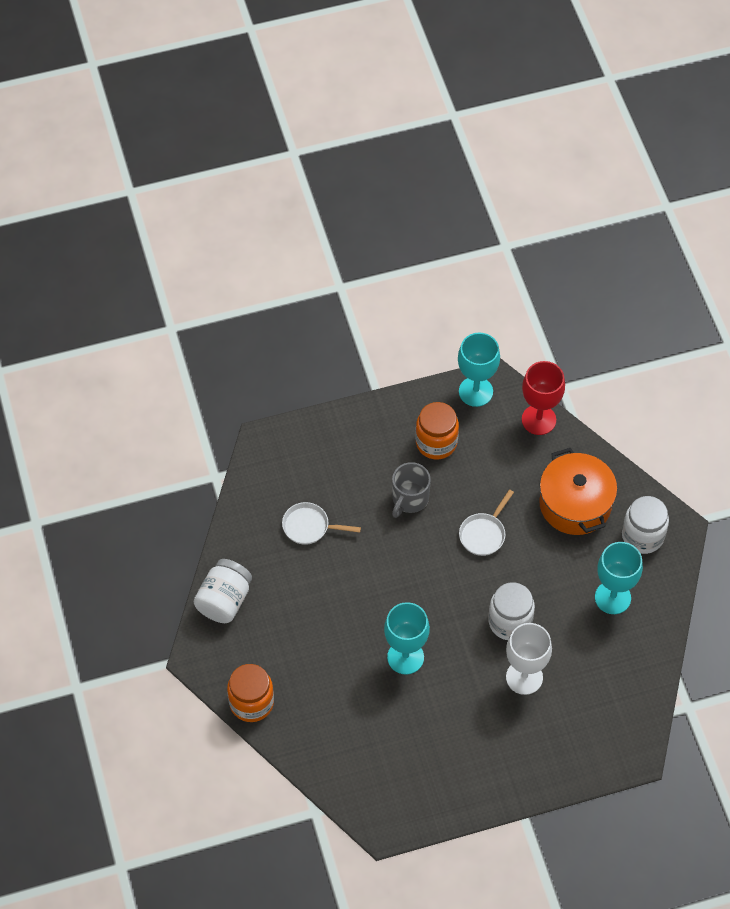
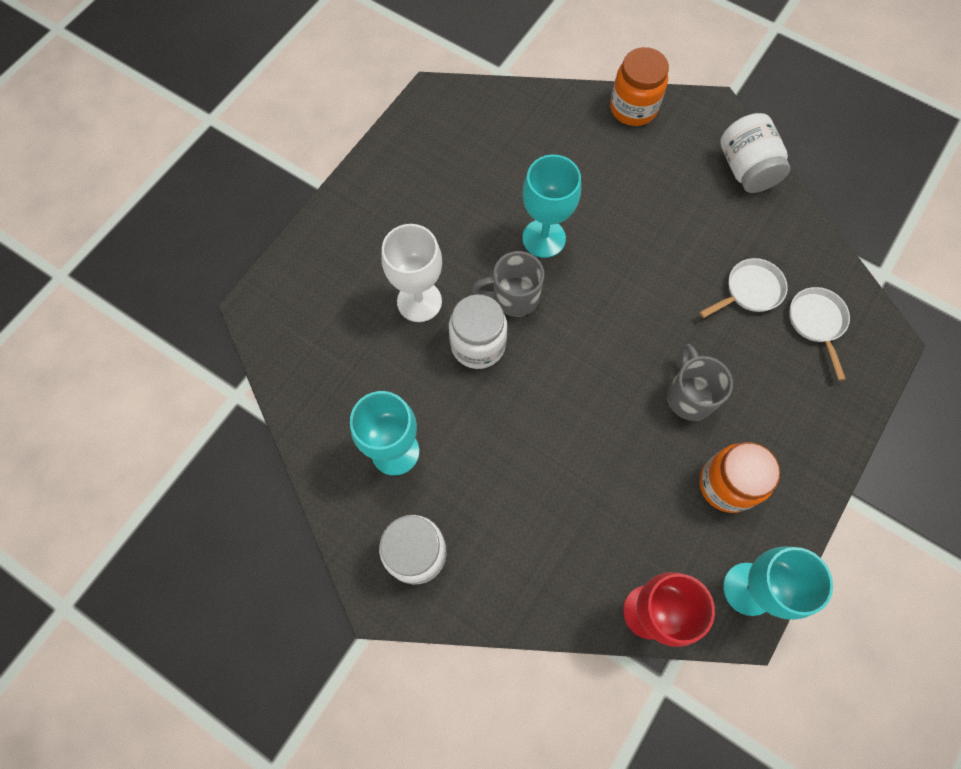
camera: 140 degrees right, 10 degrees up
white pan [459,489,514,556] -> white pan moved to [789,287,850,381]
orange pot [539,448,617,535] -> none
none -> grey mug [471,251,544,317]

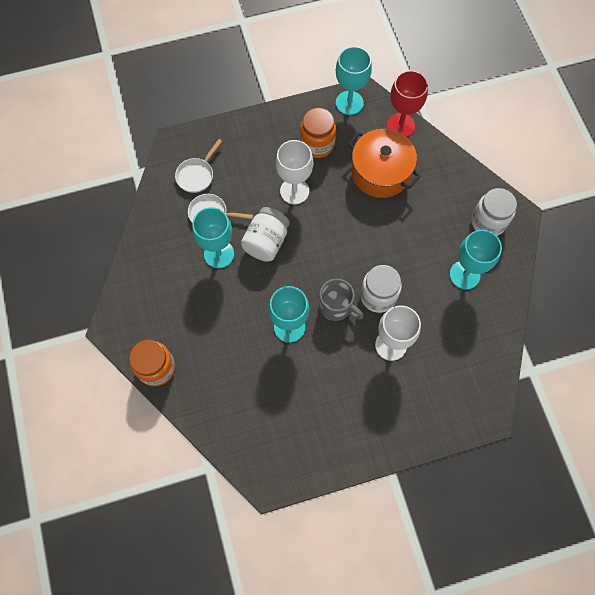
camera: 140 degrees left, 0 degrees up
grey mug [667,344,733,421] -> white goblet [276,140,313,204]
white jar [720,113,790,193] -> white jar moved to [241,207,290,262]
none -> turquoise goblet [192,207,234,268]
none -> orange pot [348,129,421,198]

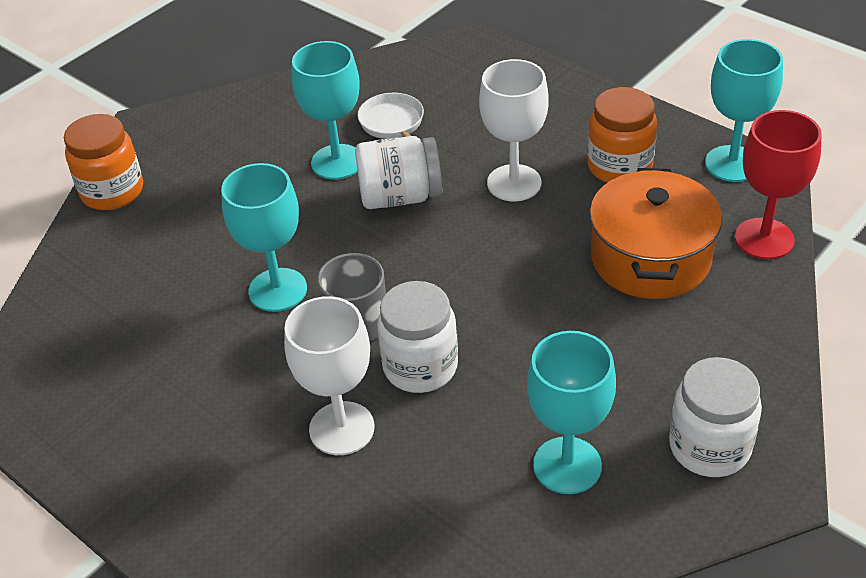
camera: 60 degrees right, 25 degrees down
white pan [175,139,222,193] -> none

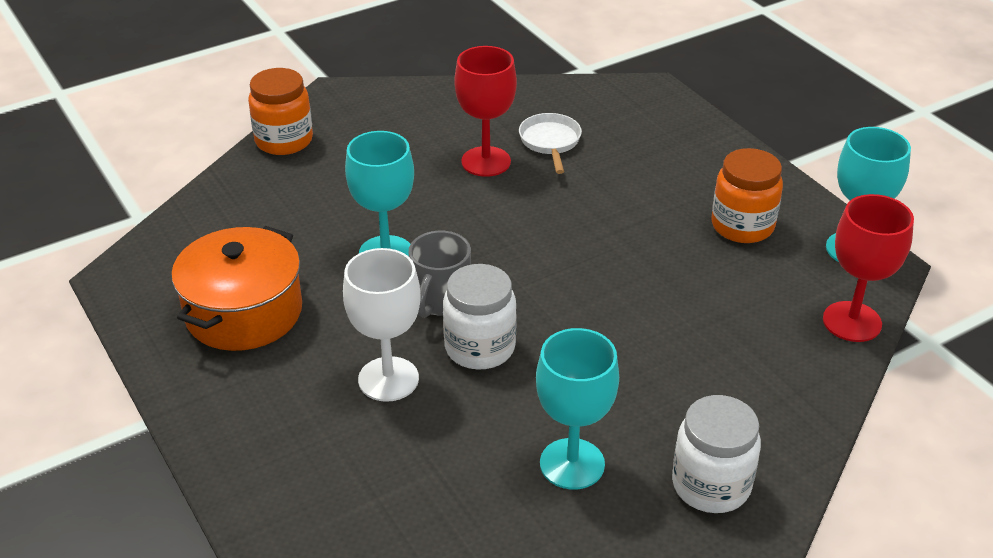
camera: 15 degrees right, 5 degrees down
turquoise goblet [292,41,360,180] -> red goblet [454,46,517,177]
white jar [355,136,442,209] -> none
white goblet [479,59,548,201] -> none
orange pot [589,168,722,299] -> orange pot moved to [171,226,302,351]

